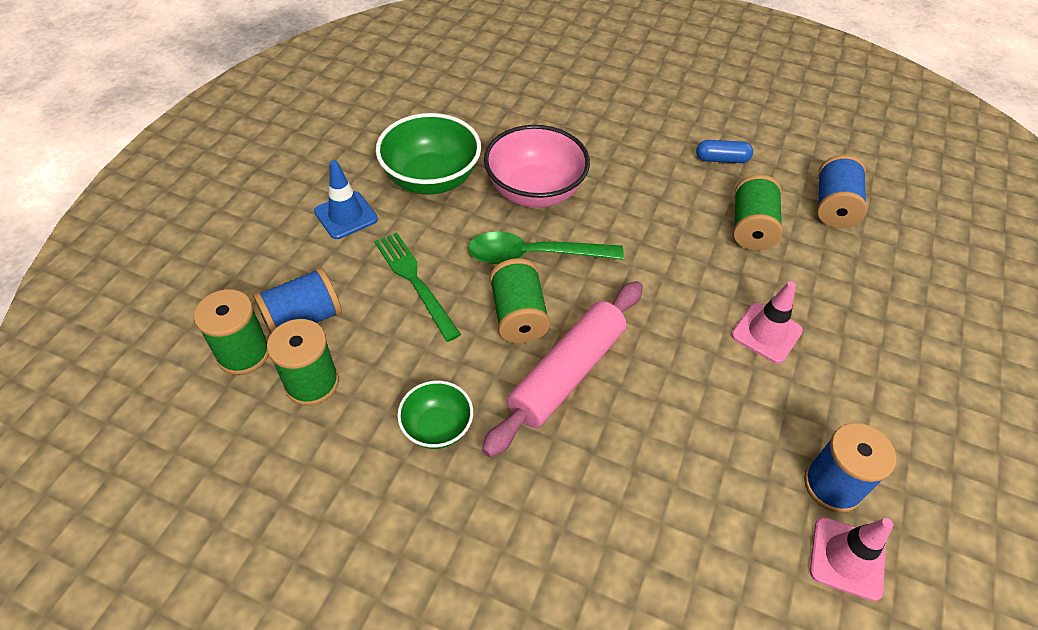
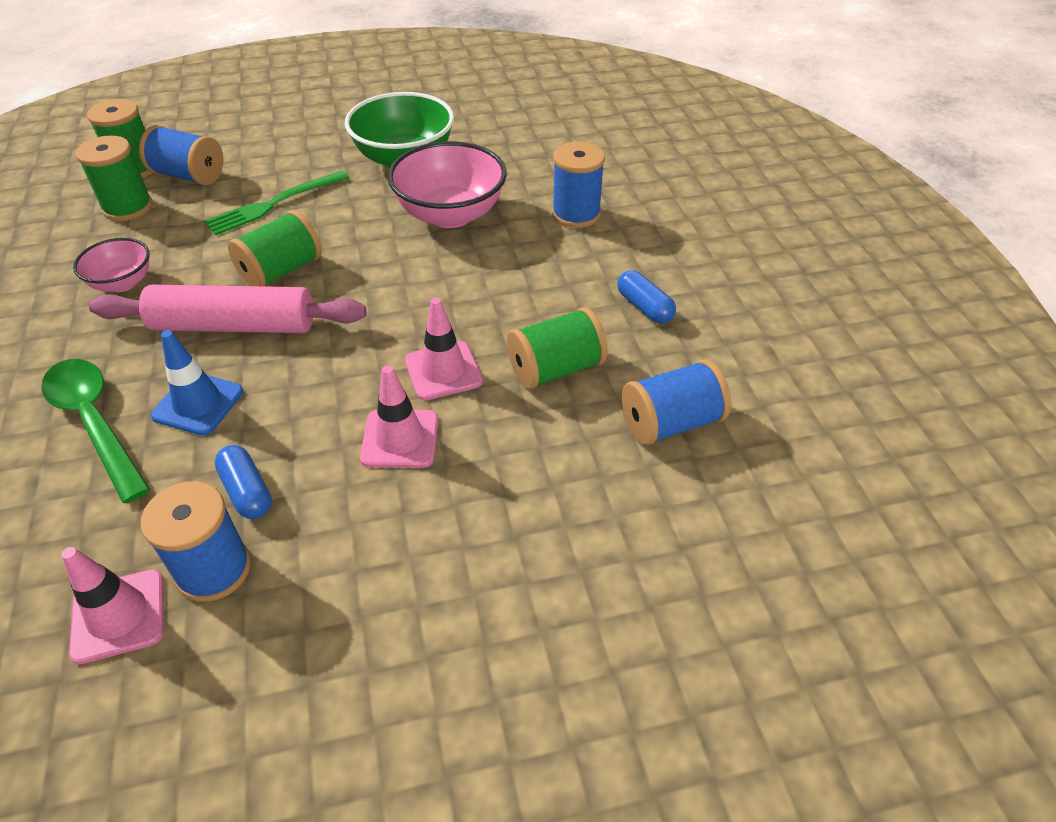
camera: 55 degrees right, 5 degrees down
blue traffic cone [314,160,378,239] -> blue traffic cone moved to [151,330,243,436]
green fork [374,232,461,342] -> green fork turned 150 degrees counterclockwise [204,171,349,235]
green bowl [397,381,473,449] -> pink bowl [73,238,150,292]
green spoon [468,231,624,264] -> green spoon moved to [41,359,150,503]
none -> blue capsule [214,445,272,519]
none -> pink traffic cone [405,297,483,400]
none -> blue spool [552,142,605,228]

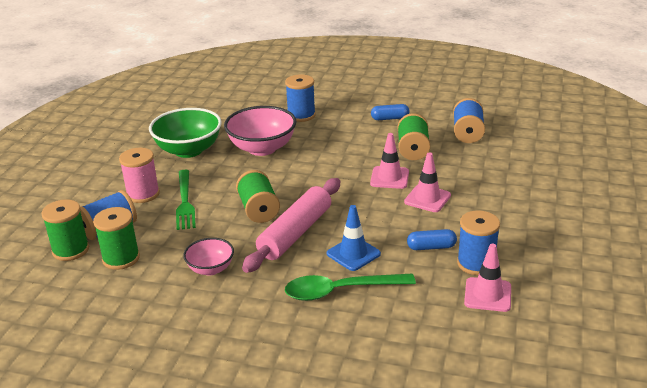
camera: 60 degrees left, 15 degrees down
none -> pink spool [119,148,160,203]

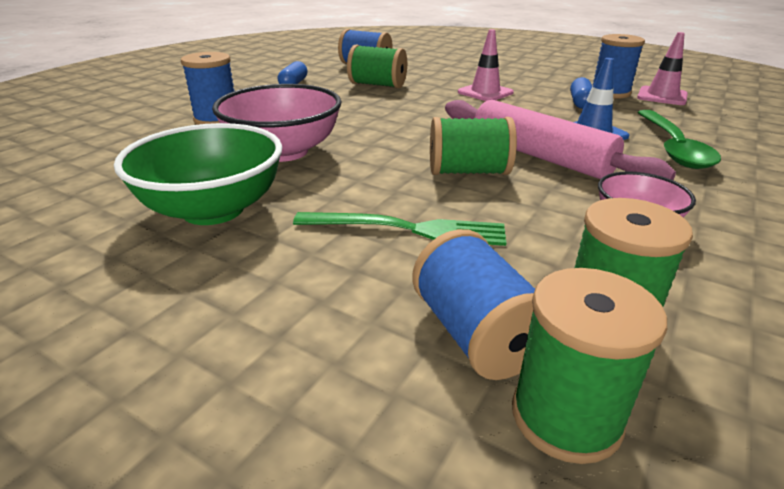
camera: 75 degrees left, 0 degrees up
pink spool [119,148,160,203] -> none
pink traffic cone [370,133,409,189] -> none

